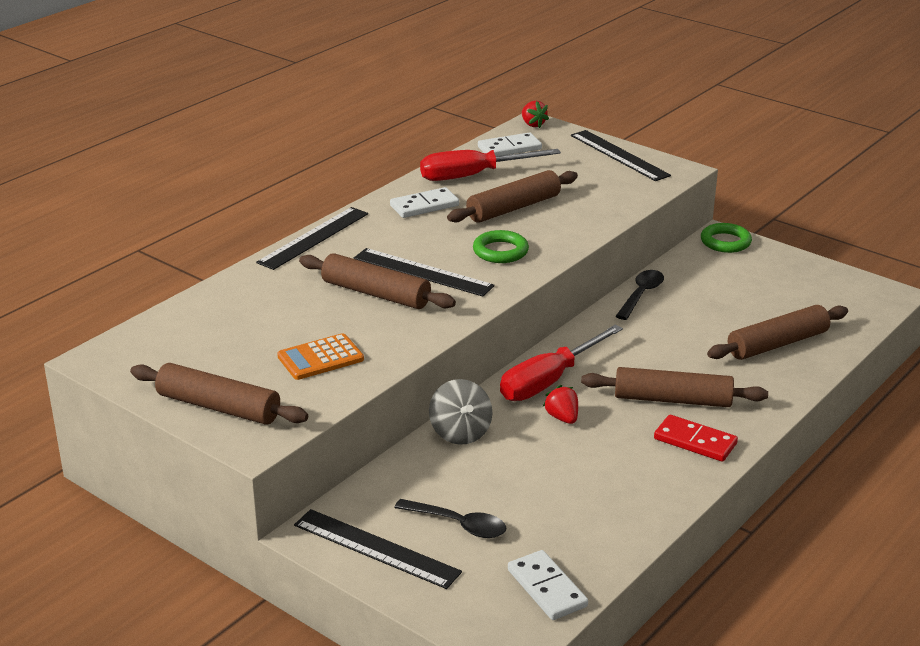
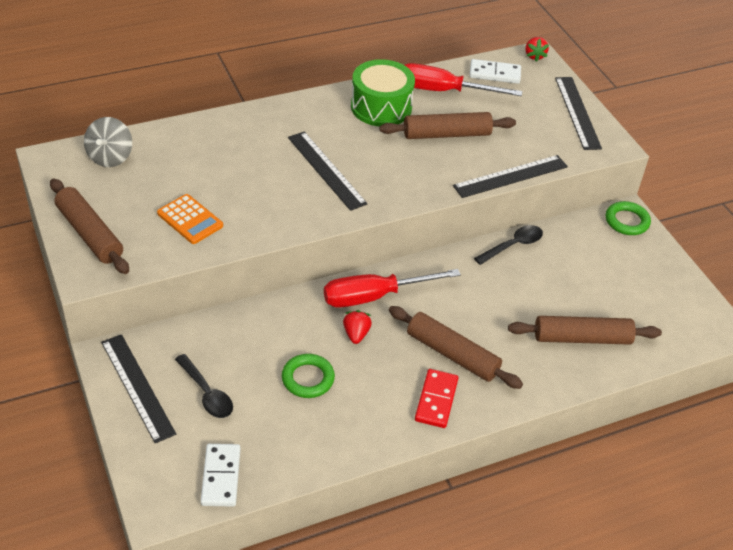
camera: 25 degrees right, 15 degrees up
black ruler [256,207,368,270] -> black ruler moved to [453,155,568,198]
orange calculator [277,333,364,380] -> orange calculator turned 135 degrees counterclockwise [157,194,223,244]
brown rolling pin [299,253,456,309] -> none
white domino [390,187,459,218] -> green drum [351,59,415,126]
grey spinning top [429,379,492,445] -> grey spinning top moved to [84,117,132,167]
green ring [473,230,529,263] -> green ring moved to [282,354,335,398]
red domino [654,415,738,462] -> red domino turned 45 degrees clockwise [415,369,458,428]

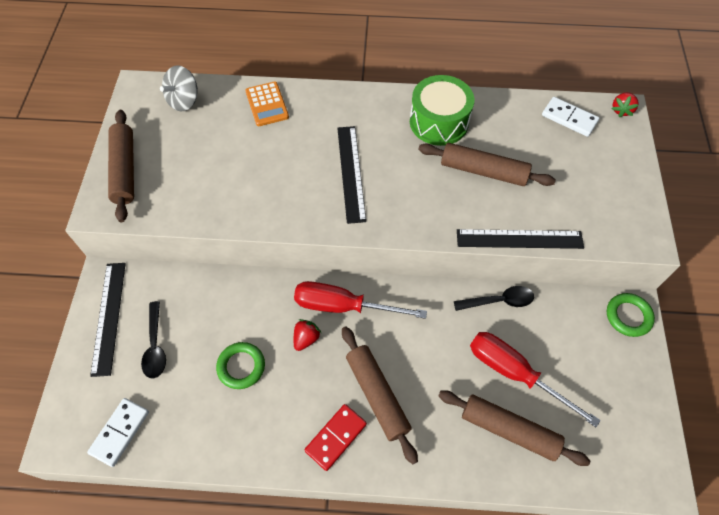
camera: 30 degrees right, 15 degrees up
orange calculator [157,194,223,244] -> orange calculator moved to [245,82,289,126]
red screwdriver [405,63,522,96] -> red screwdriver moved to [470,332,601,427]
black ruler [555,77,602,150] -> none

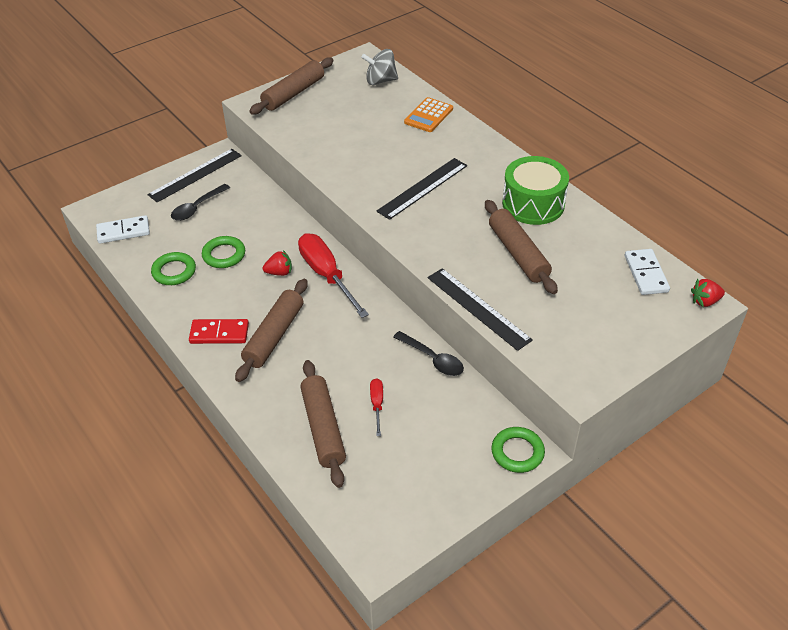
camera: 50 degrees right, 15 degrees down
red screwdriver [470,332,601,427] -> red screwdriver [370,378,383,436], size x0.48
none -> green ring [151,252,196,285]

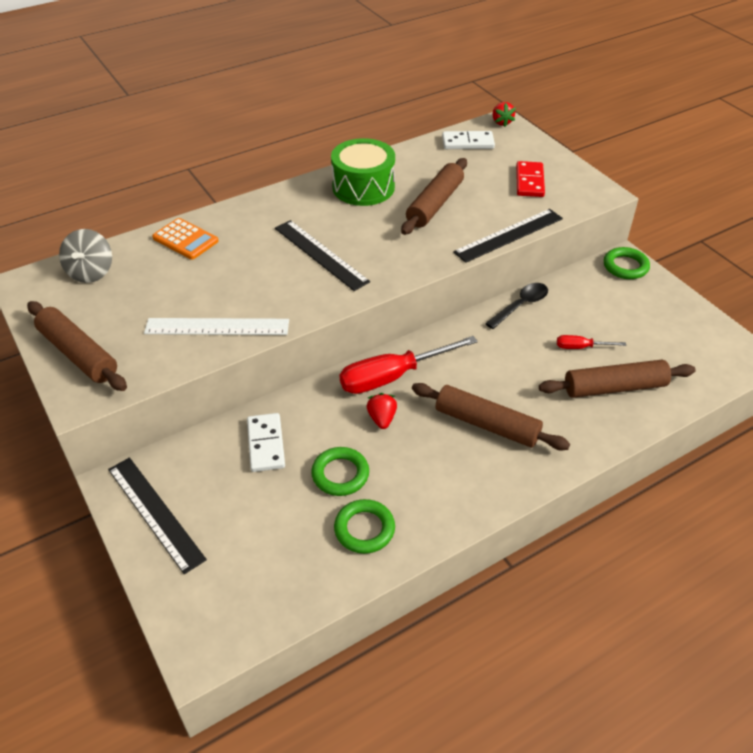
camera: 85 degrees left, 0 degrees up
white domino [96,215,150,244] -> white domino moved to [247,413,285,472]
black spoon [171,184,230,221] -> none
red domino [189,319,249,344] -> red domino moved to [516,161,545,197]
brown rolling pin [485,200,558,294] -> brown rolling pin turned 45 degrees counterclockwise [401,158,467,235]
none -> white ruler [144,318,289,335]

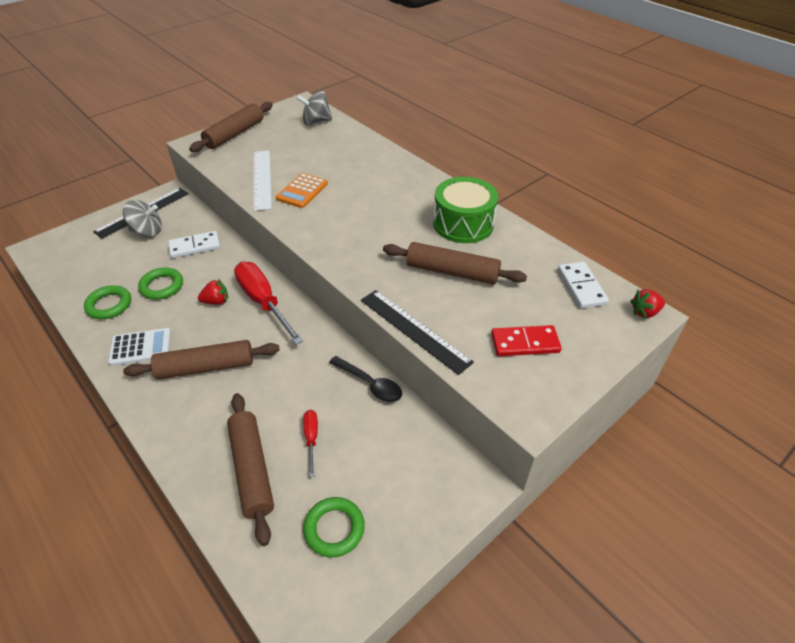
camera: 80 degrees right, 0 degrees up
orange calculator [152,218,219,260] -> orange calculator moved to [276,173,328,208]
black ruler [275,220,370,291] -> none
brown rolling pin [412,383,570,450] -> brown rolling pin turned 60 degrees clockwise [123,340,280,379]
green ring [604,247,650,279] -> green ring moved to [303,497,365,558]
none -> white calculator [108,328,171,366]
none -> grey spinning top [123,200,162,237]

